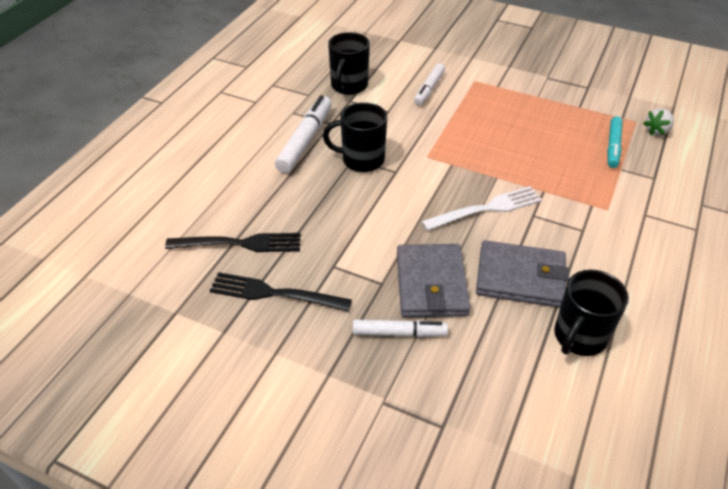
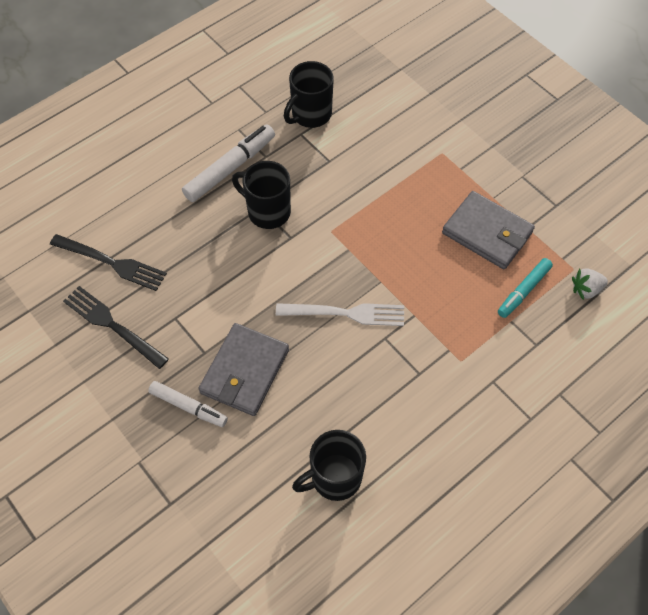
camera: 25 degrees right, 15 degrees up
white marker [414,63,445,106] -> none
grey wallet [476,240,569,308] -> grey wallet moved to [442,191,535,269]

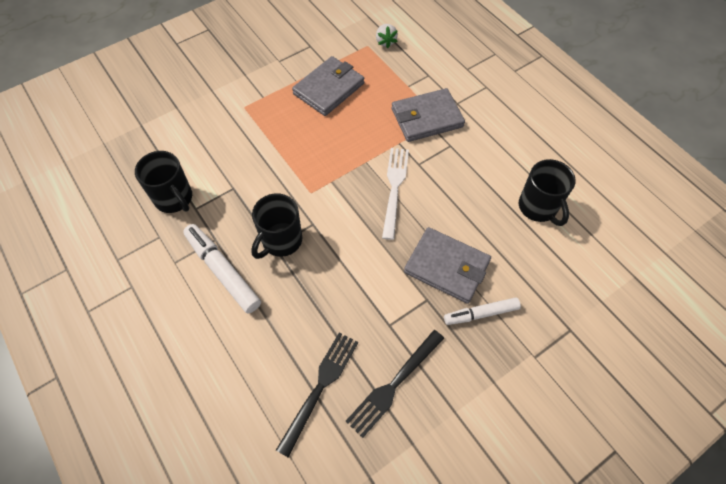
camera: 85 degrees left, 0 degrees up
white marker [148,381,228,427] -> white marker turned 135 degrees counterclockwise [444,297,521,325]
turquoise marker [498,258,553,318] -> none
none -> grey wallet [391,88,465,142]

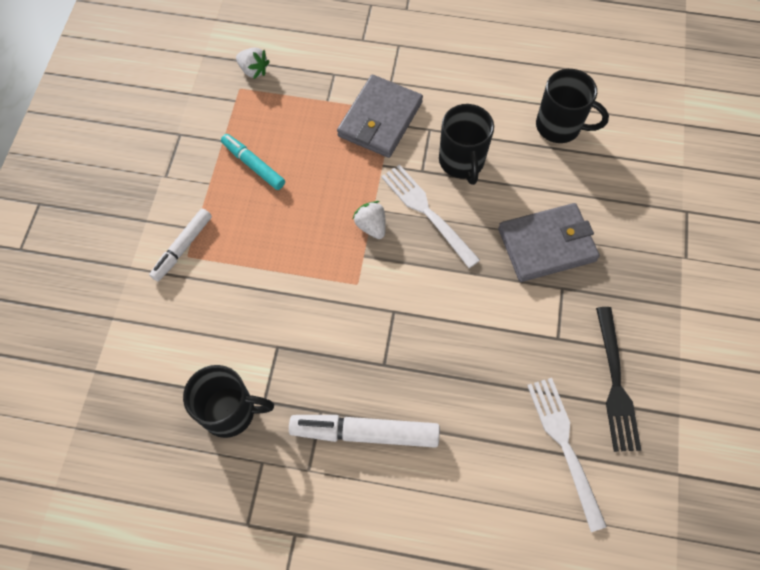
camera: 45 degrees left, 5 degrees up
black mug [251,193,302,259] -> black mug moved to [439,104,494,185]
black fork [276,332,358,457] -> white fork [527,378,607,532]
grey wallet [292,56,364,116] -> turquoise marker [221,134,285,190]
white marker [444,297,521,325] -> white marker moved to [149,209,212,281]
none -> white strawberry [353,201,386,239]

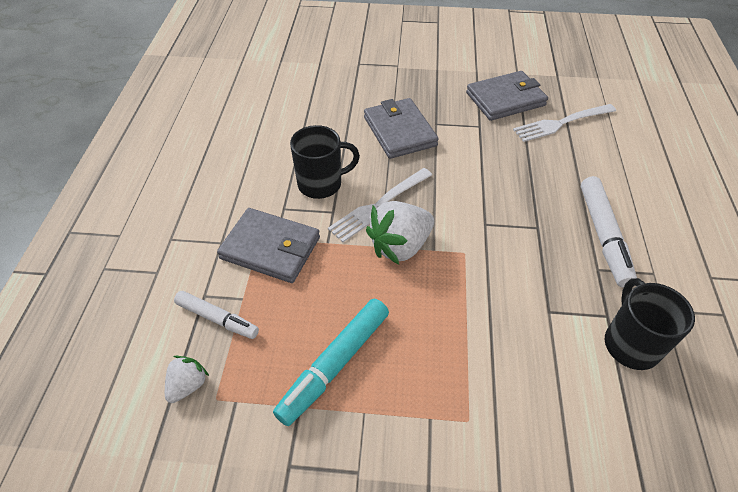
camera: 95 degrees left, 15 degrees down
white marker [149,209,212,281] -> white marker moved to [174,291,259,339]
turquoise marker [221,134,285,190] -> turquoise marker [273,299,389,426], size x1.54
white strawberry [353,201,386,239] -> white strawberry [366,201,434,265], size x1.84
black mug [536,69,609,143] -> none
black fork [596,307,641,452] -> grey wallet [466,71,548,121]

